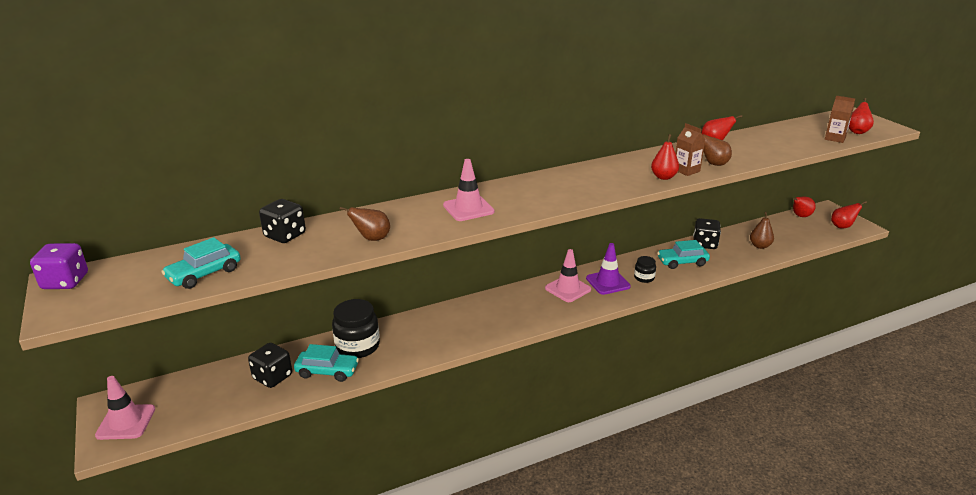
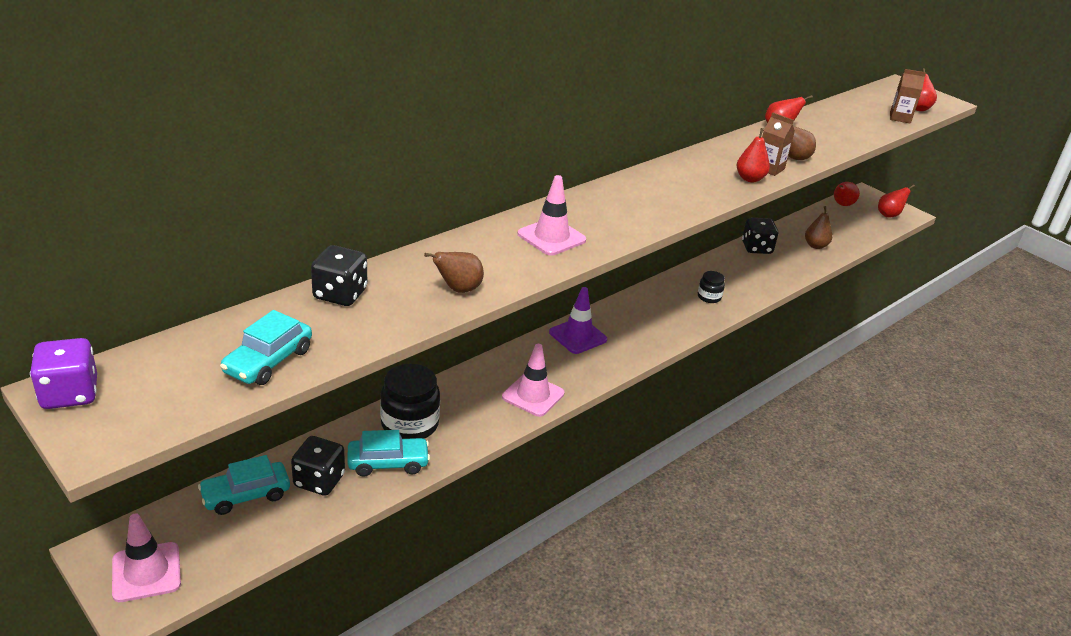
camera: 20 degrees left, 5 degrees up
pink traffic cone [545,249,591,302] -> pink traffic cone moved to [502,344,564,417]
purple traffic cone [586,243,631,295] -> purple traffic cone moved to [549,287,607,354]
turquoise car [657,240,710,269] -> turquoise car moved to [198,455,290,515]

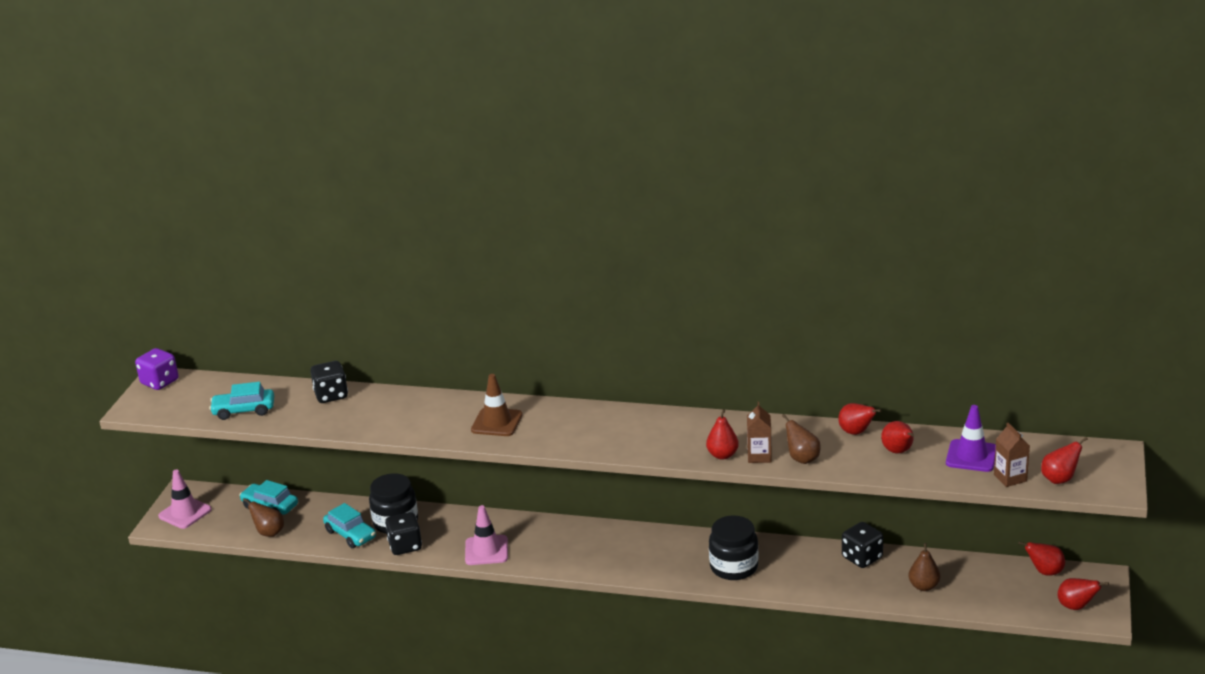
camera: 60 degrees right, 5 degrees down
black dice [291,436,345,496] -> black dice moved to [385,512,422,555]
brown pear [424,252,484,293] -> brown pear moved to [243,498,284,537]
pink traffic cone [517,175,586,256] -> brown traffic cone [471,374,523,436]
purple traffic cone [549,287,607,354] -> purple traffic cone moved to [946,405,996,472]
black jar [698,271,725,303] -> black jar [709,515,758,580], size x1.90
none -> red pear [881,421,914,453]

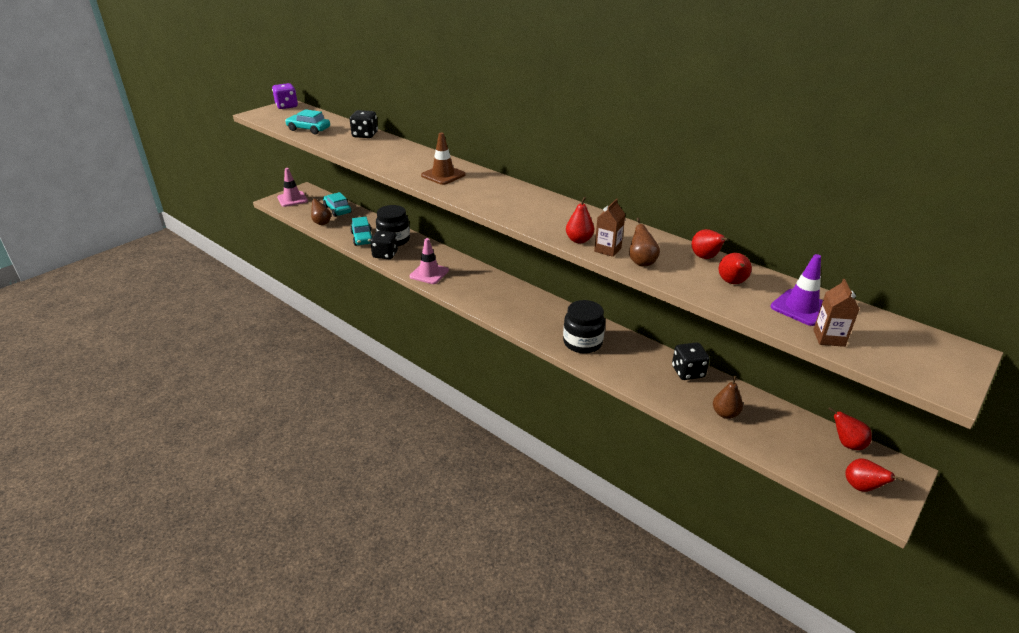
camera: 25 degrees right, 5 degrees up
red pear [1041,437,1088,484] -> none

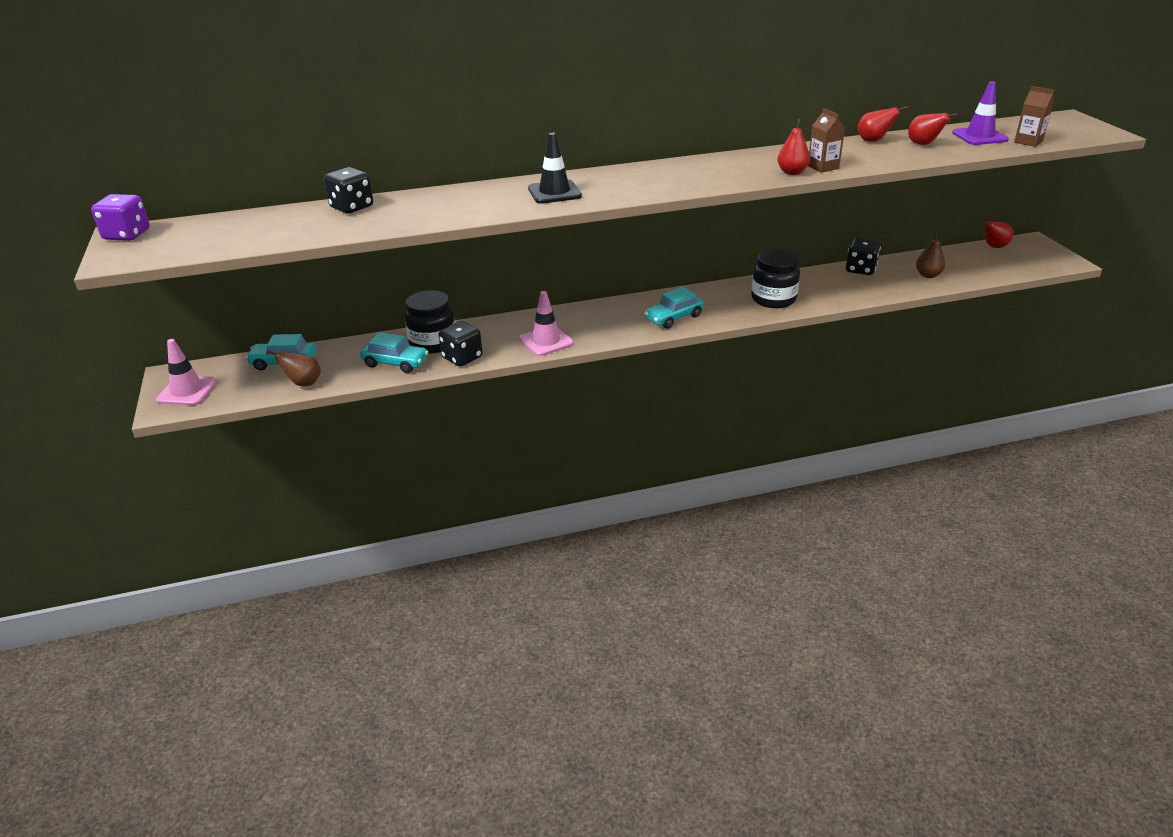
camera: 55 degrees left, 0 degrees up
turquoise car [285,109,330,134] -> turquoise car moved to [644,287,704,329]
brown traffic cone [421,132,466,185] -> black traffic cone [528,133,582,204]
brown pear [629,218,660,266] -> none
red pear [845,458,904,492] -> none

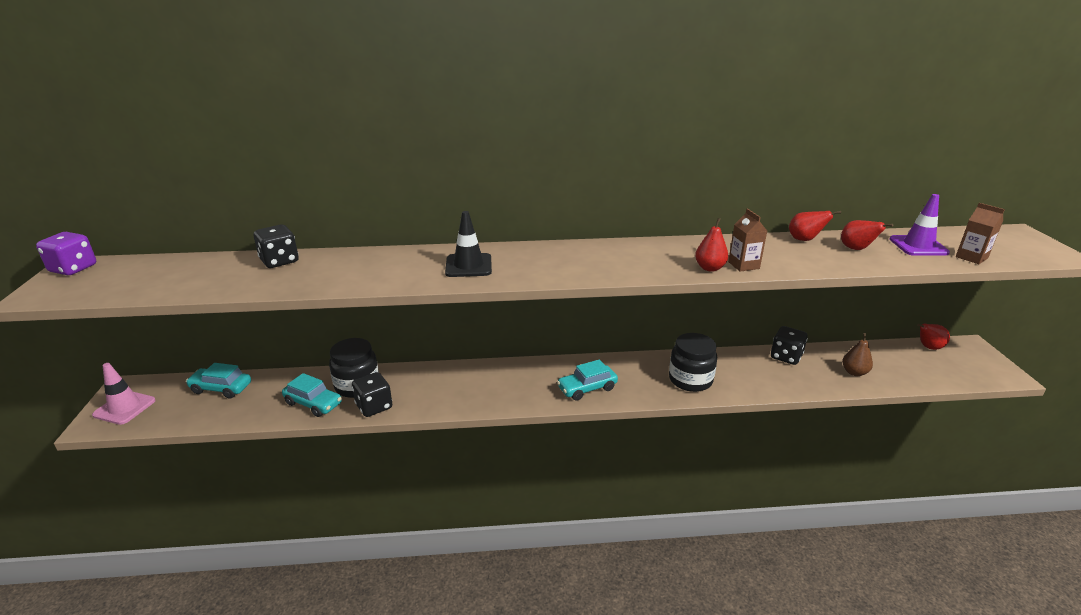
camera: 10 degrees right, 5 degrees down
brown pear [266,350,321,386] -> none
pink traffic cone [519,291,574,356] -> none

